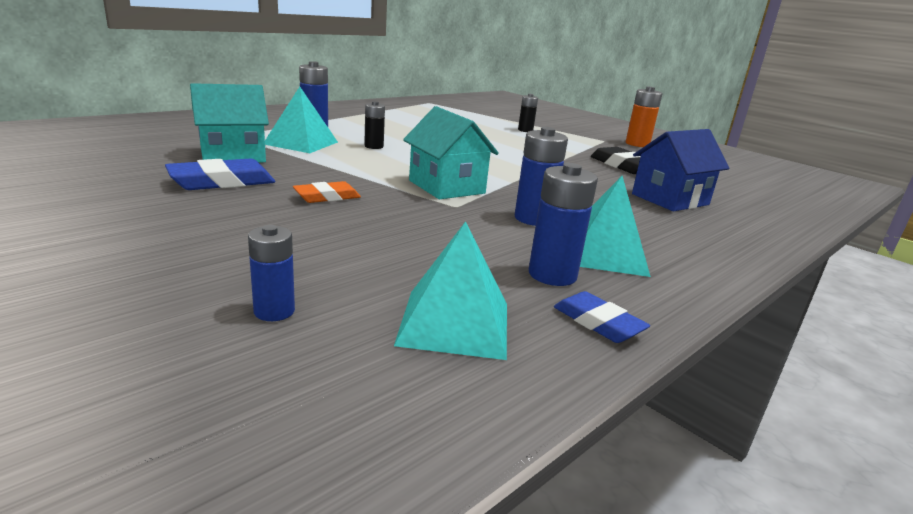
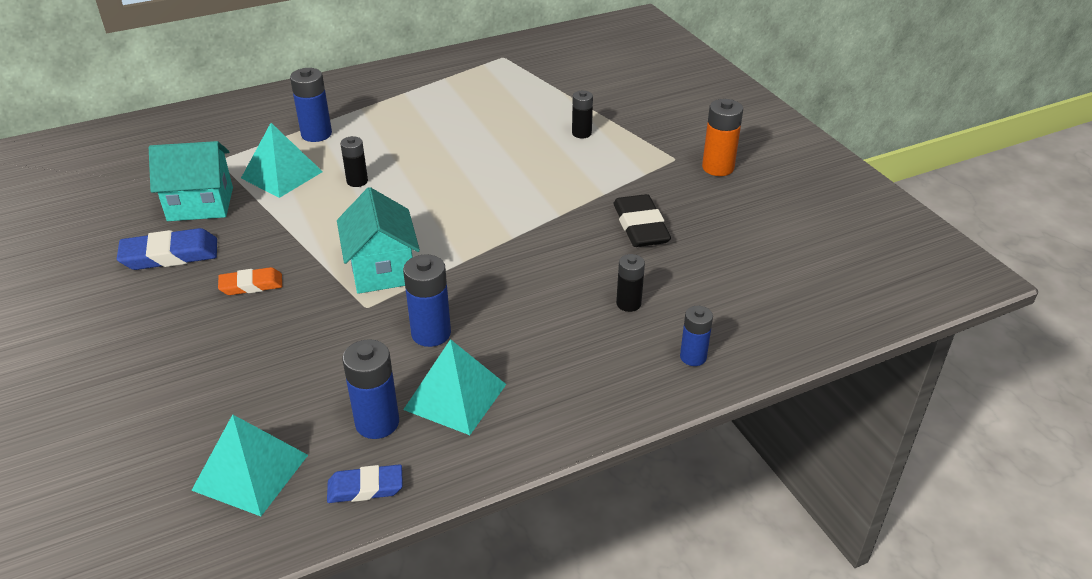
camera: 20 degrees right, 15 degrees up
blue battery [248,225,295,321] -> blue battery moved to [680,306,713,366]
blue eraser [554,291,650,343] -> blue eraser turned 75 degrees counterclockwise [327,464,403,503]
blue house [632,129,729,211] -> black battery [616,254,645,312]

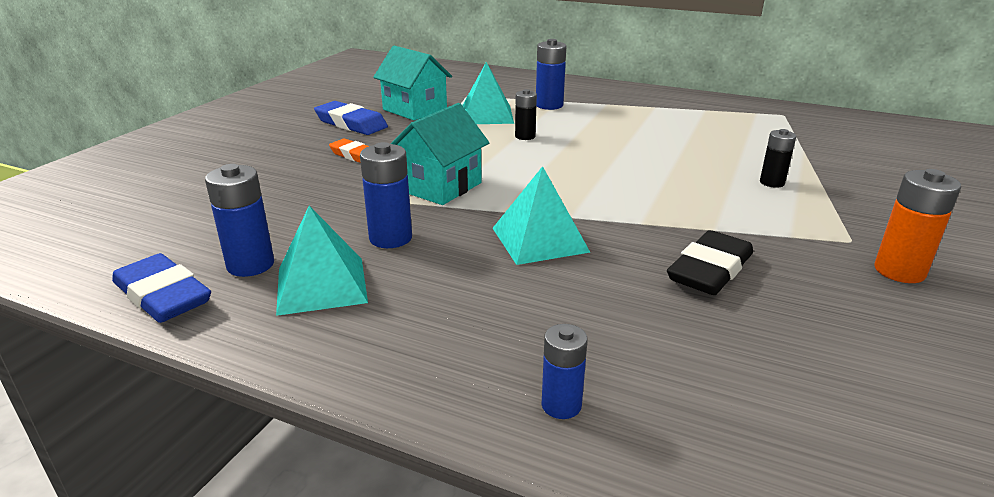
camera: 50 degrees right, 10 degrees down
turquoise pyramid [191,414,308,516] -> turquoise pyramid moved to [493,166,590,265]
blue eraser [327,464,403,503] -> blue eraser [112,253,211,323], size x1.57
black battery [616,254,645,312] -> none

